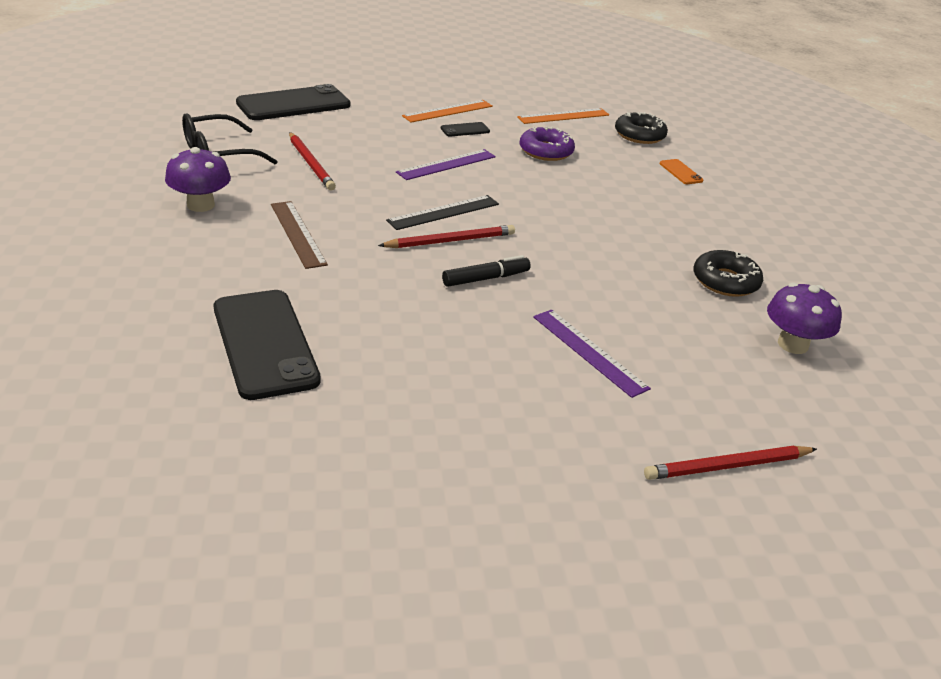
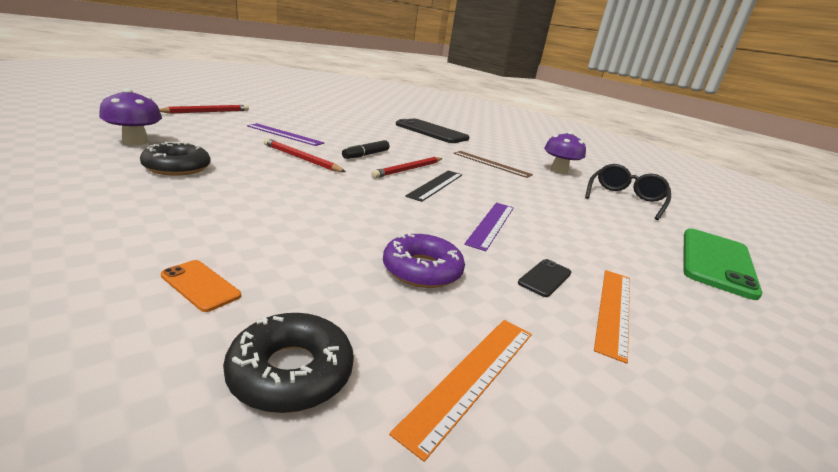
camera: 150 degrees right, 10 degrees down
black phone [236,84,350,120] -> green phone [683,229,762,300]
red pencil [289,132,336,191] -> red pencil moved to [264,138,346,172]

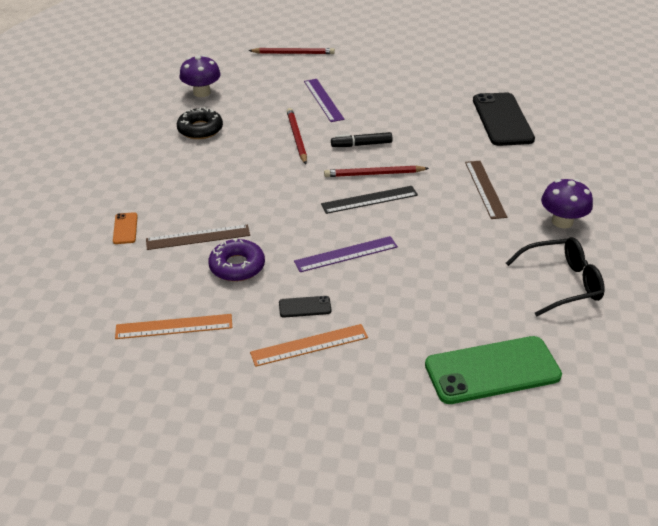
camera: 50 degrees right, 15 degrees up
black donut [223,313,354,413] -> none
none -> brown ruler [146,224,250,250]

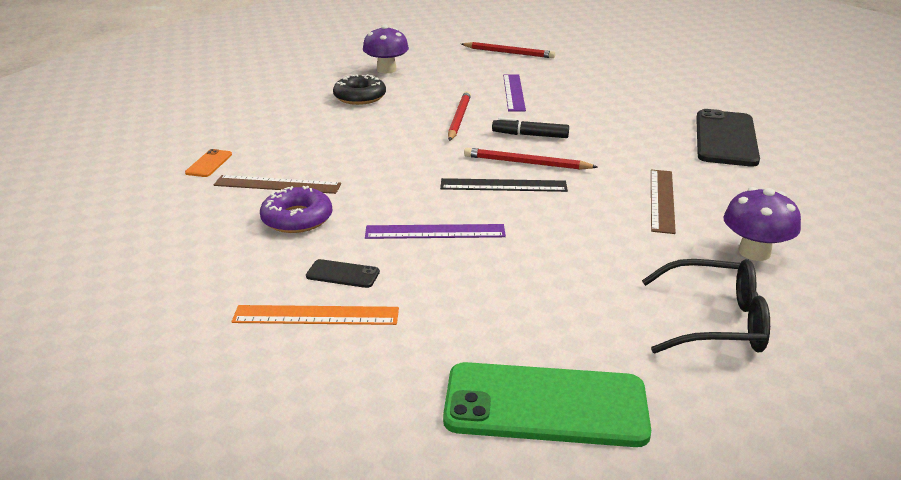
camera: 20 degrees right, 10 degrees down
orange ruler [115,314,232,339] -> none

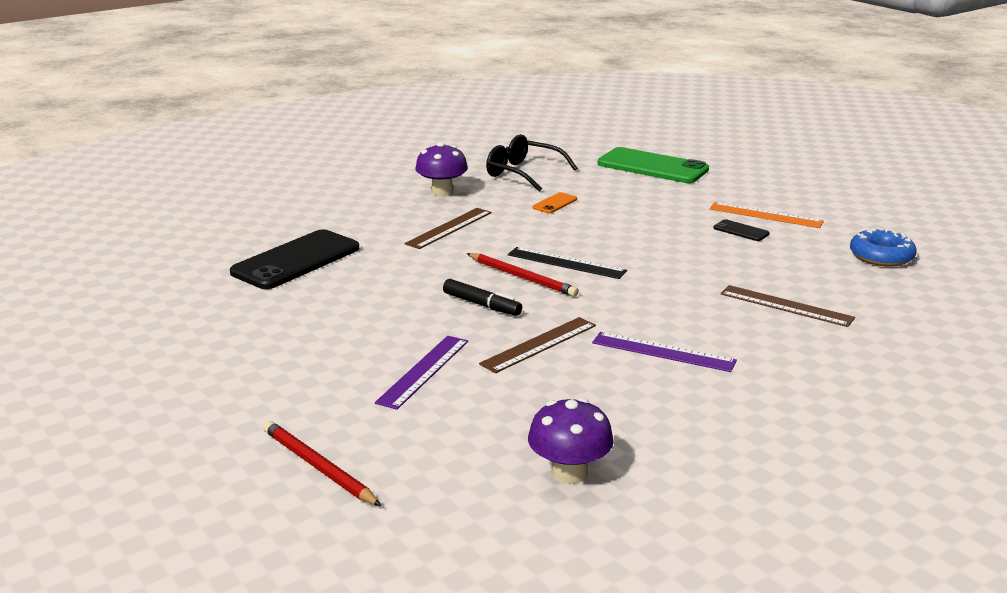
camera: 155 degrees left, 5 degrees down
orange phone [185,149,232,177] -> orange phone moved to [532,192,577,213]
purple donut [260,186,332,233] -> none
black donut [333,74,386,105] -> none
purple ruler [365,224,506,239] -> purple ruler moved to [592,332,737,372]
red pencil [448,91,471,141] -> brown ruler [479,317,596,373]
none -> blue donut [850,228,917,267]

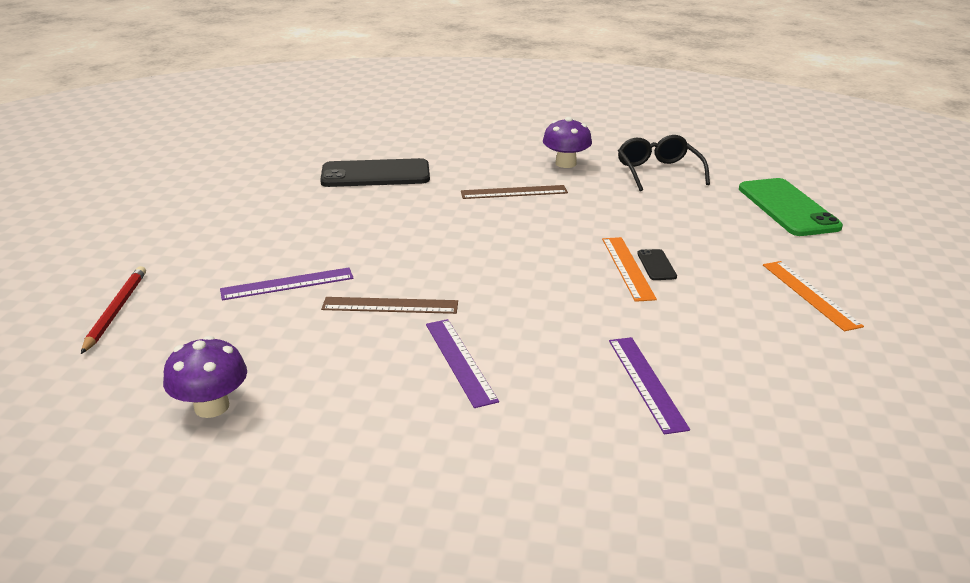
camera: 45 degrees right, 5 degrees up
black marker [443,279,522,316] -> none
red pencil [467,253,579,297] -> none
black ruler [508,247,627,279] -> none
orange phone [532,192,577,213] -> none
black phone [713,219,770,241] -> black phone moved to [637,249,677,280]
brown ruler [720,285,855,327] -> purple ruler [609,337,690,435]
blue donut [850,228,917,267] -> none
none -> orange ruler [602,237,657,302]

